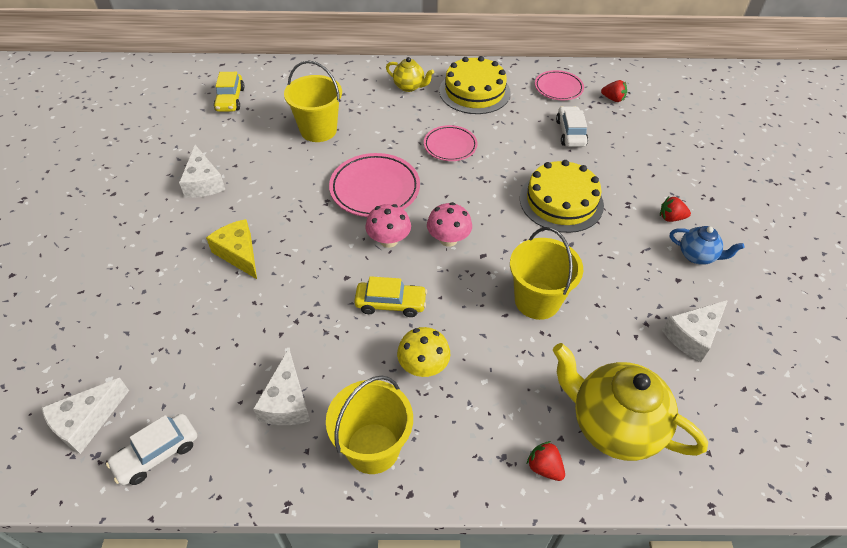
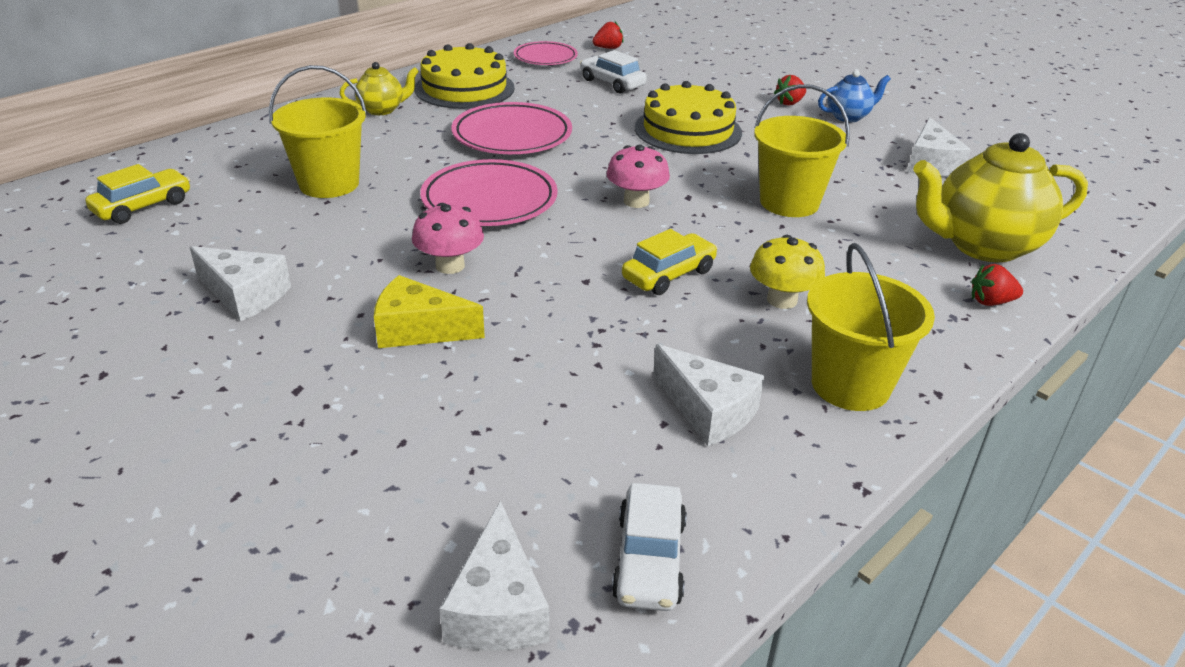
camera: 45 degrees left, 15 degrees down
yellow car [213,72,245,112] -> yellow car turned 90 degrees counterclockwise [86,164,190,224]
pink mushroom [365,204,411,248] -> pink mushroom moved to [412,203,484,274]
pink plate [424,125,477,161] -> pink plate [451,102,572,154], size x1.58

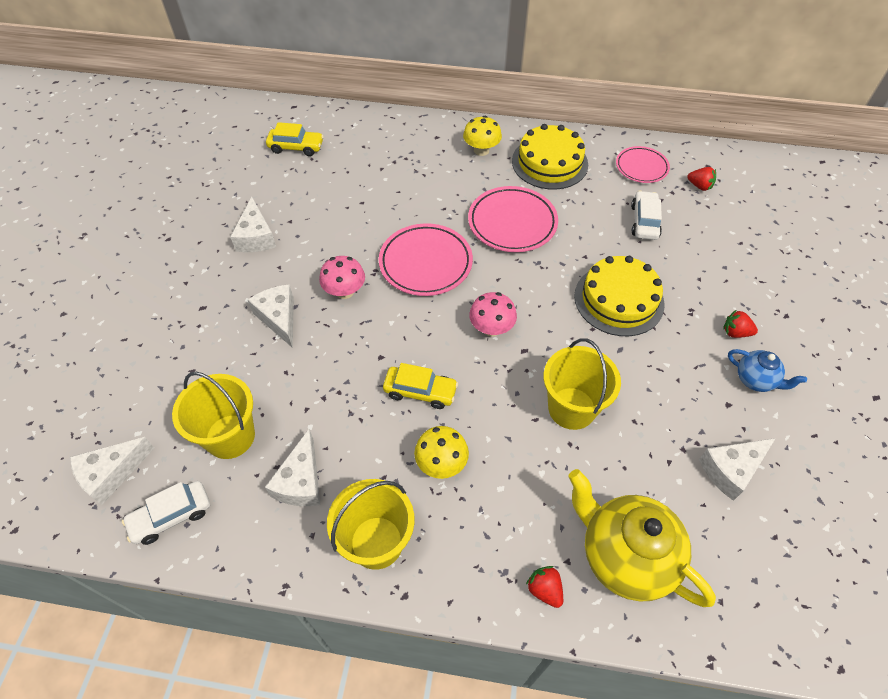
camera: 55 degrees right, 20 degrees up
yellow bucket [269,65,367,198] -> yellow bucket moved to [172,372,255,459]
yellow teapot [340,62,419,115] -> yellow mushroom [463,116,502,156]
yellow cheese [374,275,485,348] -> white cheese [248,284,294,348]

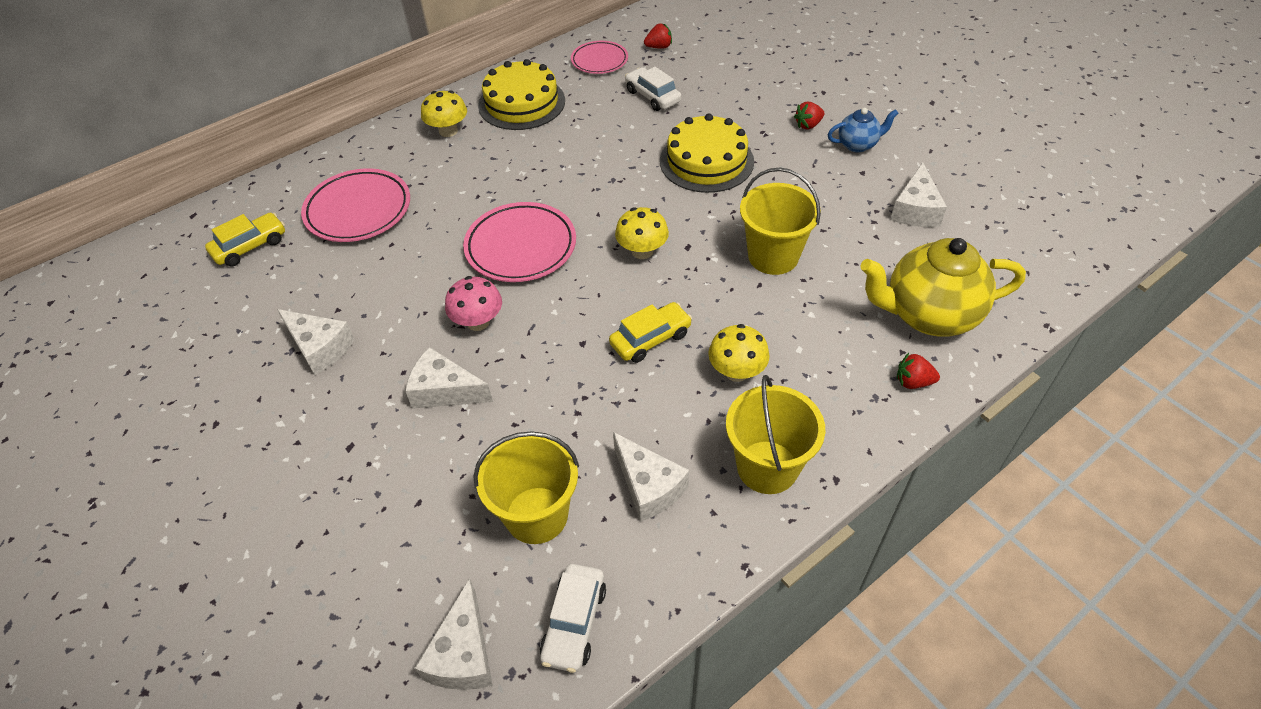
camera: 45 degrees left, 5 degrees down
pink plate [468,186,558,252] -> pink plate moved to [301,168,410,242]
pink mushroom [469,292,517,336] -> yellow mushroom [615,207,669,259]

